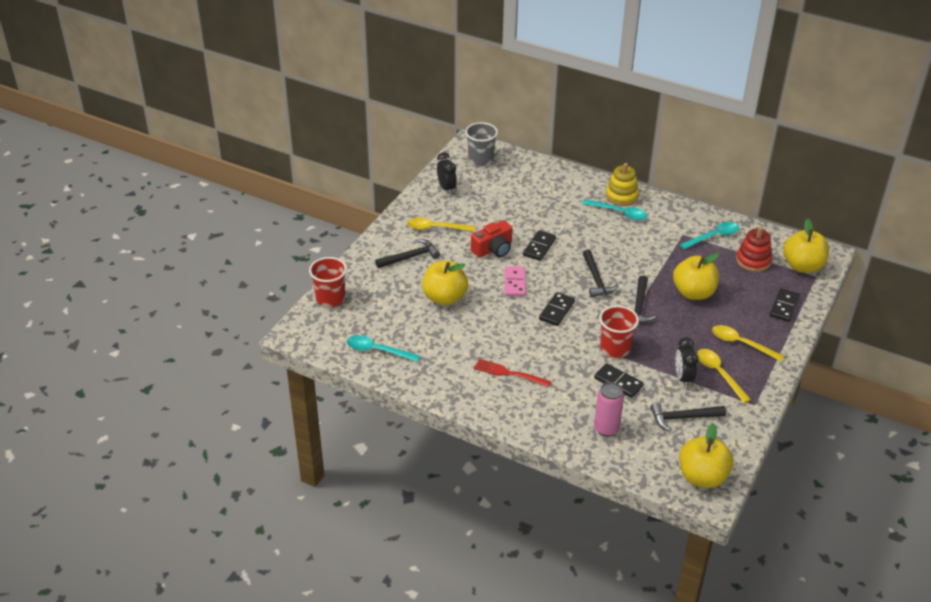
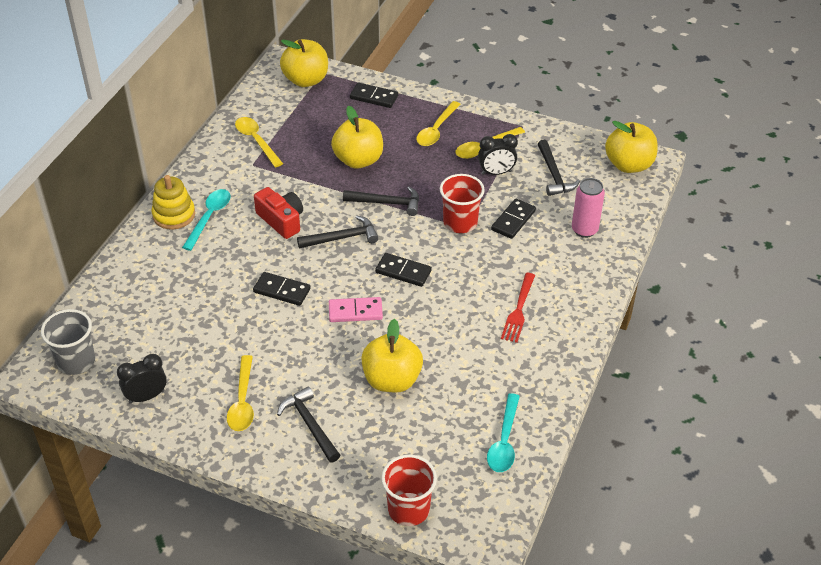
camera: 95 degrees left, 5 degrees up
red camera [471,220,513,258] -> red camera moved to [254,187,303,239]
turquoise spoon [680,222,739,249] -> yellow spoon [235,117,283,167]
red stacking toy [736,227,772,272] -> none

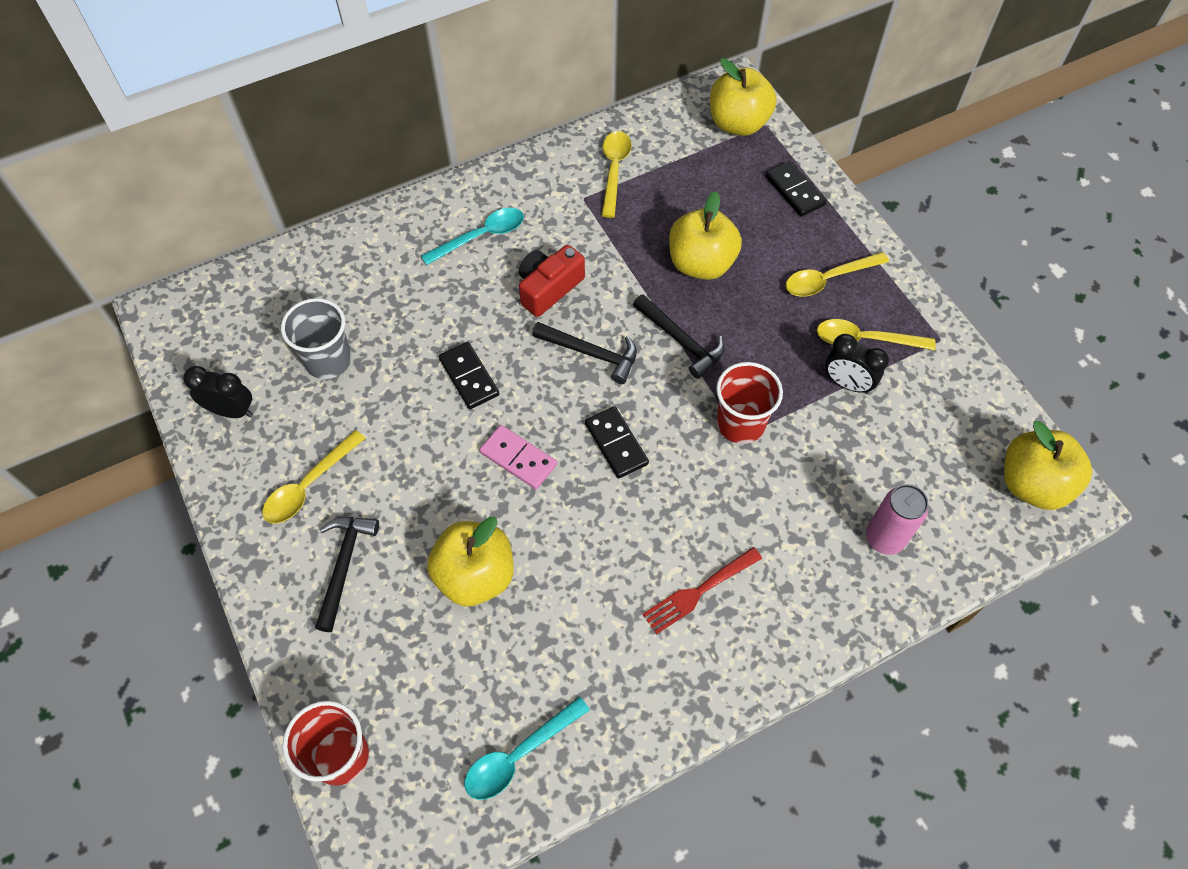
camera: 40 degrees right, 15 degrees up
grey cup [41,309,95,375] -> grey cup moved to [281,298,352,379]
yellow stacking toy [151,175,195,230] -> none
red camera [254,187,303,239] -> red camera turned 135 degrees counterclockwise [519,245,585,317]
black domino [491,198,536,239] -> none
black hammer [538,139,580,196] -> none

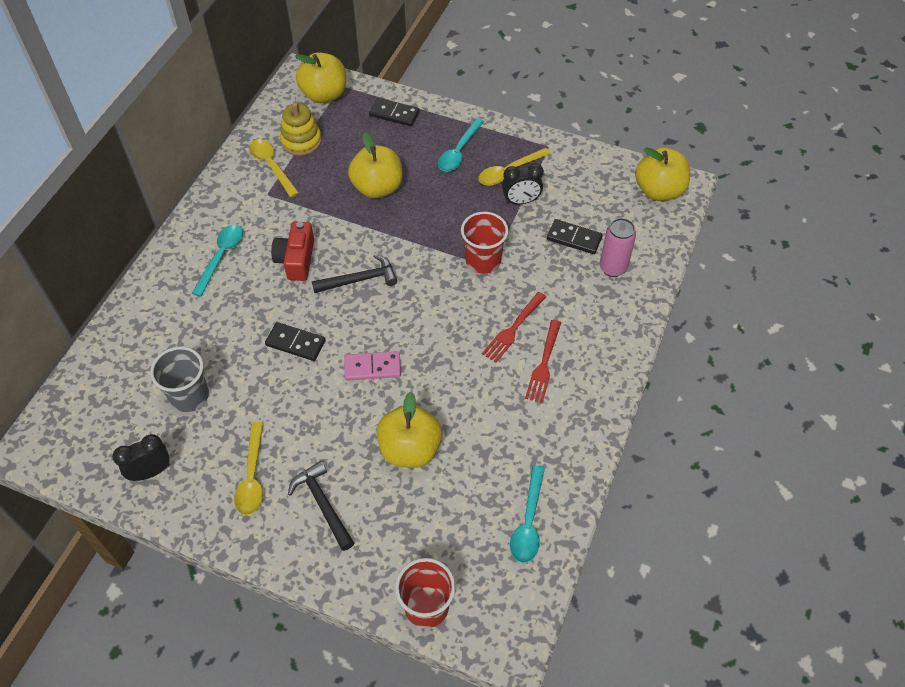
camera: 40 degrees left, 5 degrees down
black domino [585,406,649,478] -> black domino moved to [547,219,603,254]
black hammer [633,294,724,379] -> none
yellow spoon [786,252,889,297] -> turquoise spoon [438,118,484,172]
none -> yellow stacking toy [280,102,322,156]
none -> red fork [482,292,546,362]

